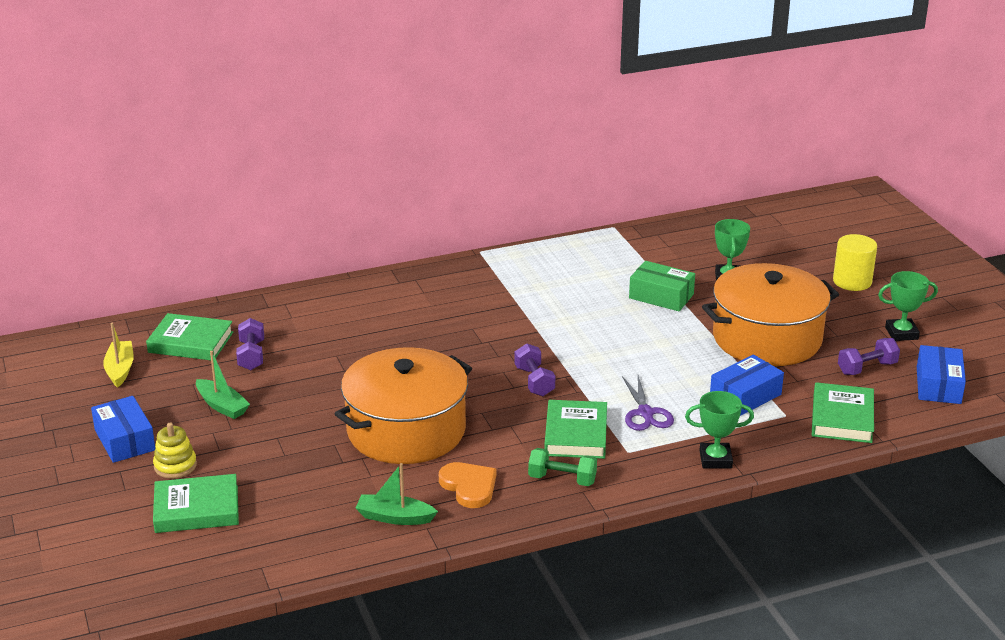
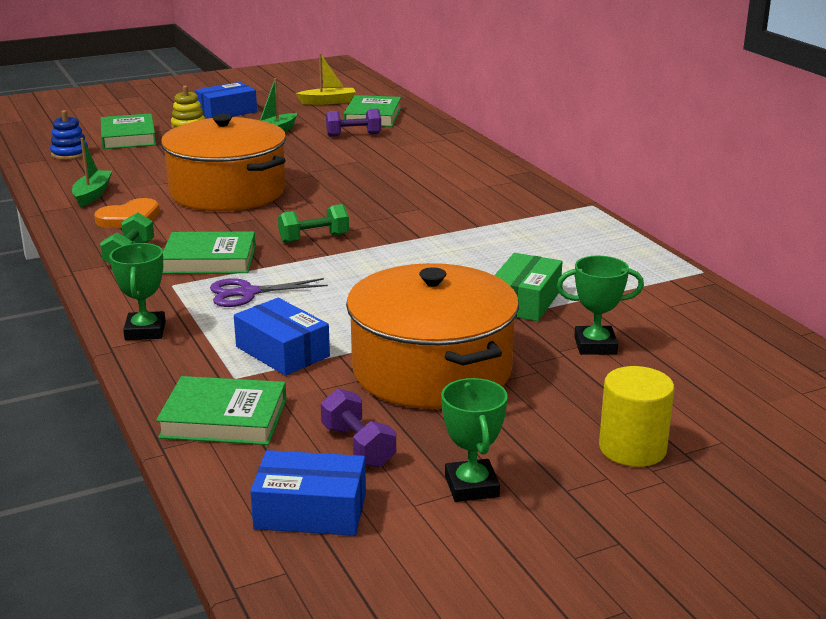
camera: 85 degrees right, 5 degrees down
purple dumbbell [515,343,555,396] -> green dumbbell [278,204,349,243]
none -> blue stacking toy [50,110,88,160]

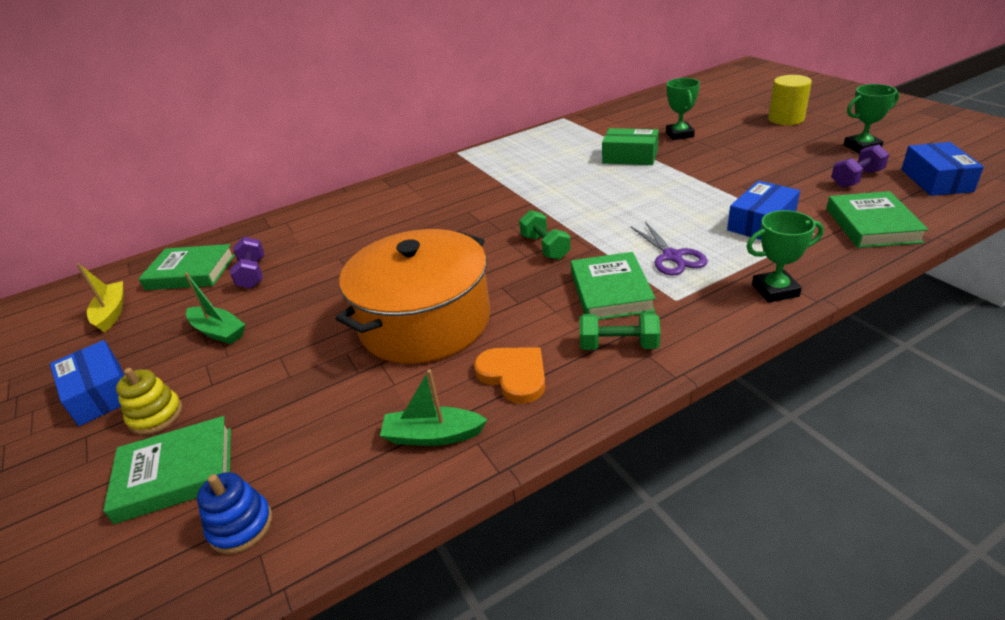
camera: 90 degrees left, 10 degrees up
orange pot [346,263,519,409] -> none

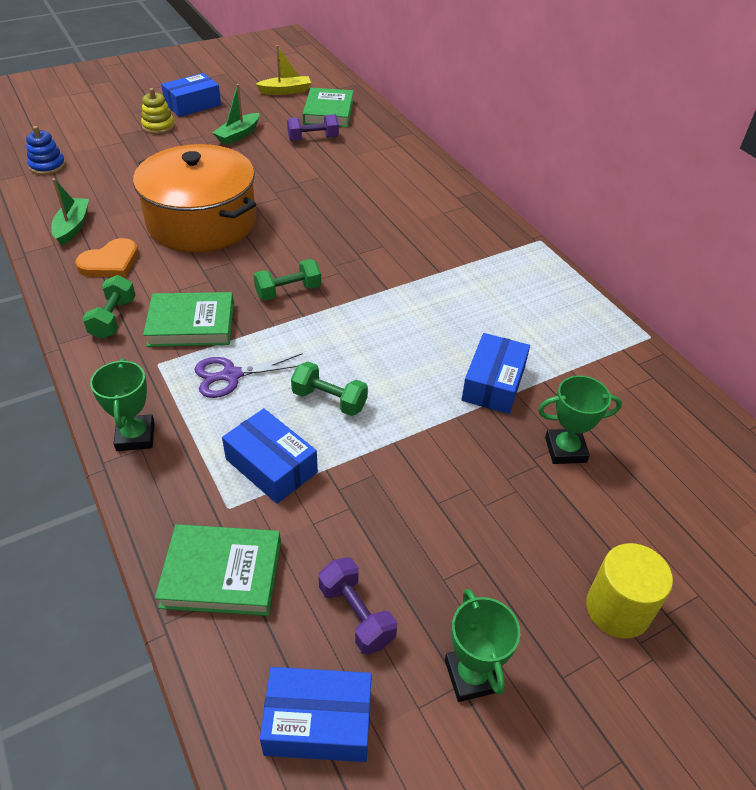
camera: 85 degrees right, 10 degrees up
green book [103,416,231,524] -> none
green box [602,128,659,165] -> blue box [462,333,530,414]
none -> green dumbbell [291,361,368,416]

